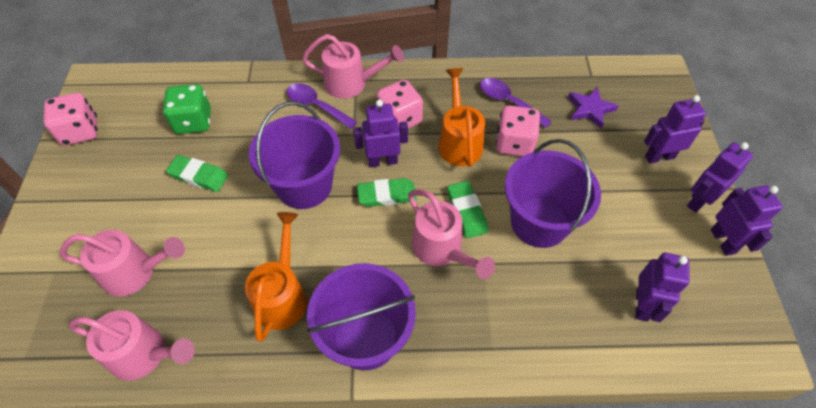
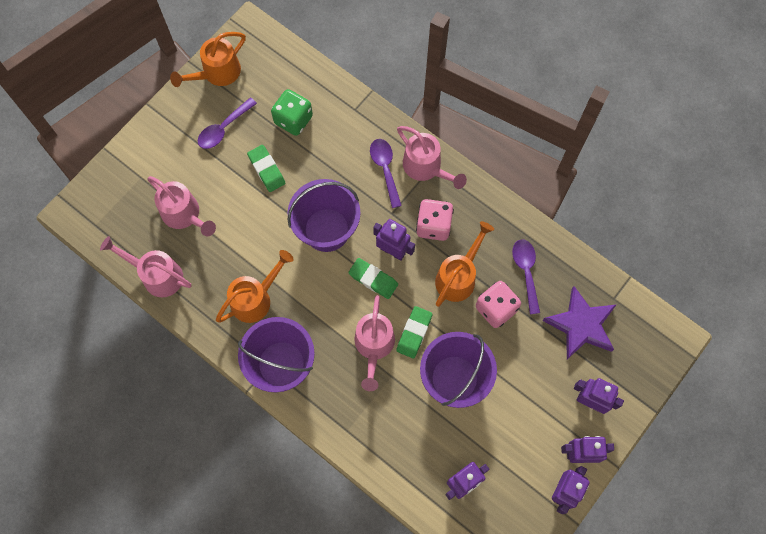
camera: 40 degrees right, 15 degrees up
pink dice [44,93,97,146] -> orange watering can [170,32,246,87]
pink watering can [69,310,195,381] -> pink watering can turned 150 degrees clockwise [100,236,191,297]
purple star [568,87,619,129] -> purple star [542,286,616,359], size x1.60
none -> purple spoon [198,97,257,149]

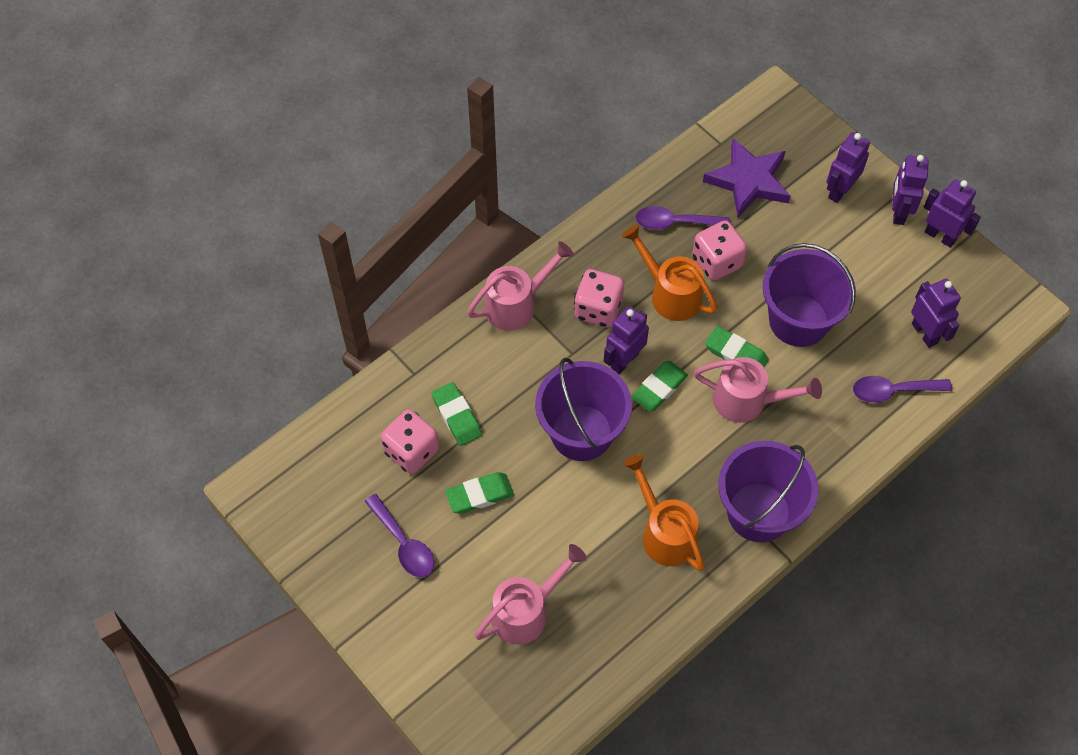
camera: 80 degrees left, 10 degrees down
pink watering can [100,236,191,297] -> none
orange watering can [170,32,246,87] -> none
green dice [271,89,313,136] -> pink dice [381,409,439,474]
purple spoon [370,139,402,208] -> purple spoon moved to [853,376,952,403]
none -> green eraser [431,382,482,446]

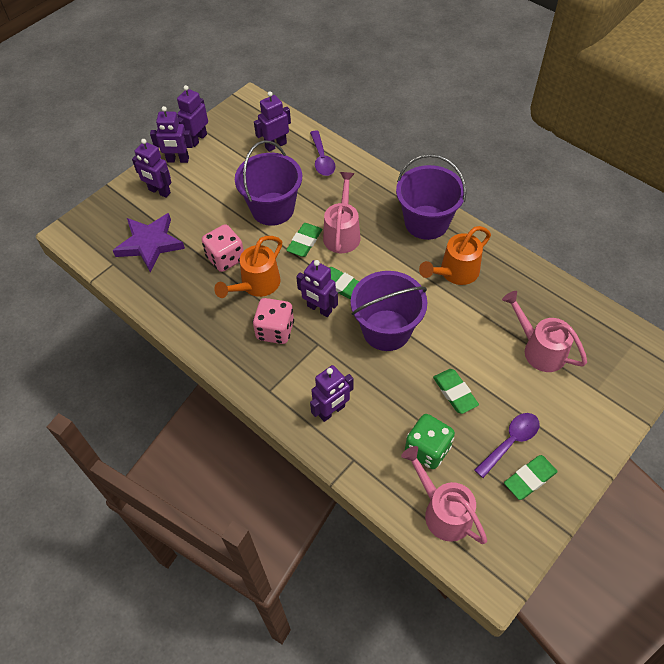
camera: 95 degrees left, 5 degrees down
pink dice [381,409,439,474] -> green dice [405,414,455,469]
green eraser [431,382,482,446] -> green eraser moved to [504,455,558,500]
pink watering can [467,241,574,331] -> pink watering can moved to [401,446,487,544]
purple spoon [635,206,730,230] -> none
none -> purple robot [310,365,354,422]

